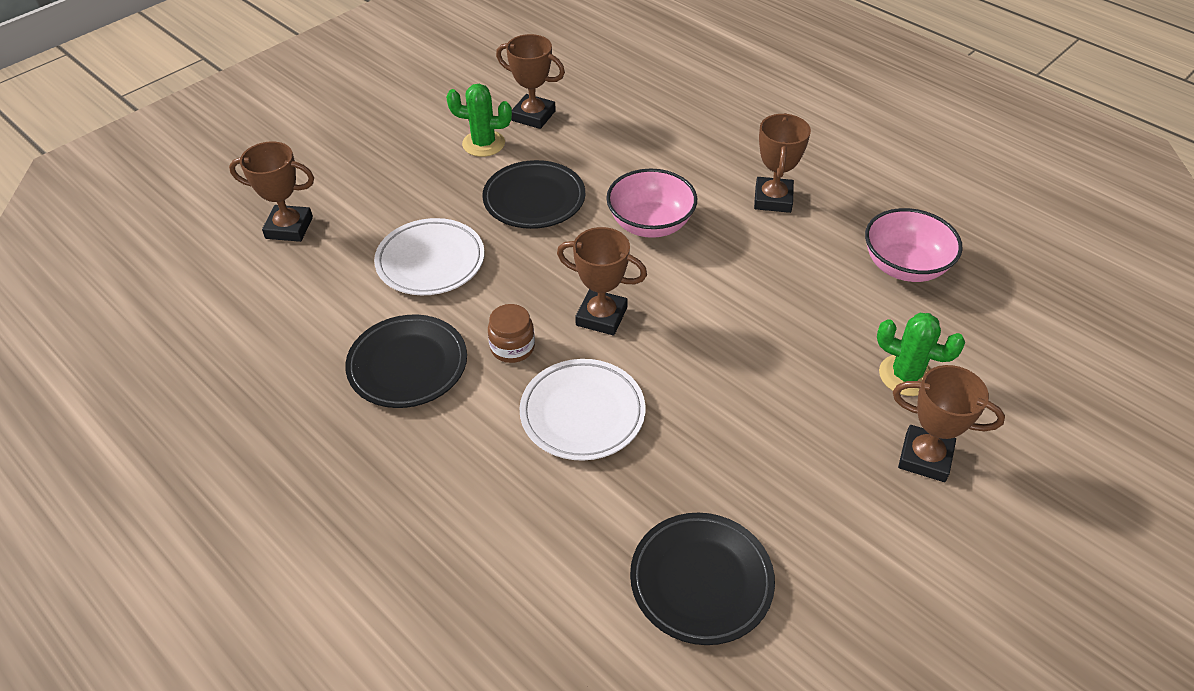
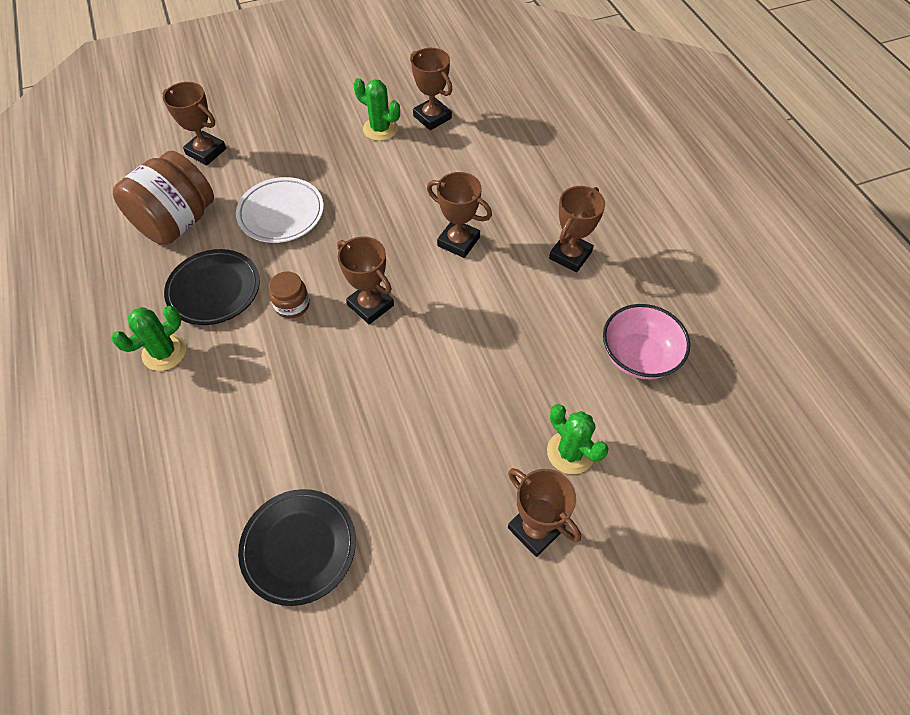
camera: 25 degrees right, 10 degrees up
black plate [482,160,585,229] -> none
white plate [519,359,646,461] -> none
pink bowl [606,169,697,238] -> brown trophy [427,172,492,258]
none -> green cactus [111,306,186,371]
none -> brown jar [113,151,214,245]

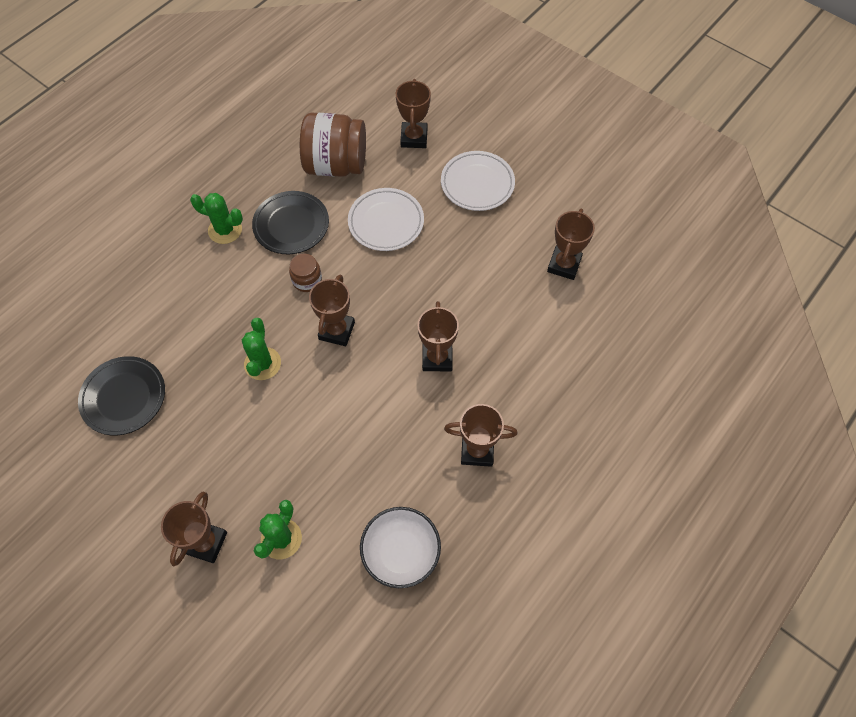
camera: 60 degrees right, 5 degrees up
green cactus [354,78,400,141] -> green cactus moved to [242,318,281,380]
pink bowl [603,304,690,379] -> white bowl [360,507,441,588]
none -> white plate [441,151,515,211]

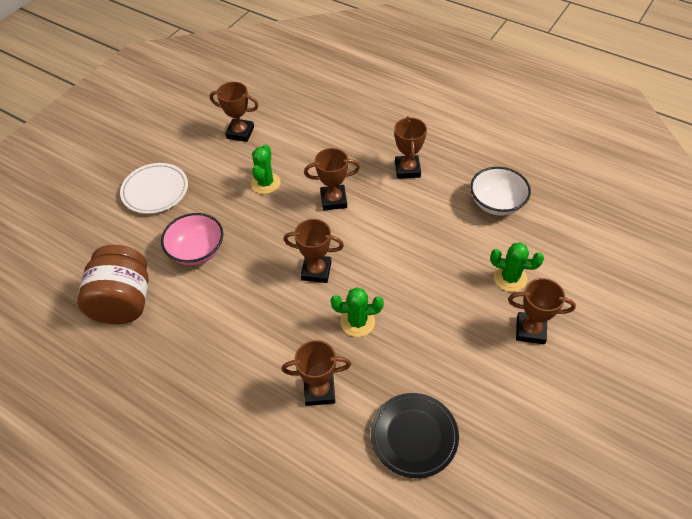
camera: 95 degrees left, 10 degrees down
green cactus [190,193,243,244] -> green cactus moved to [251,144,280,194]
black plate [252,191,329,254] -> none
brown jar [289,254,322,292] -> none
white plate [348,188,424,251] -> pink bowl [161,213,224,265]
brown trophy [396,79,431,148] -> brown trophy moved to [282,340,351,406]

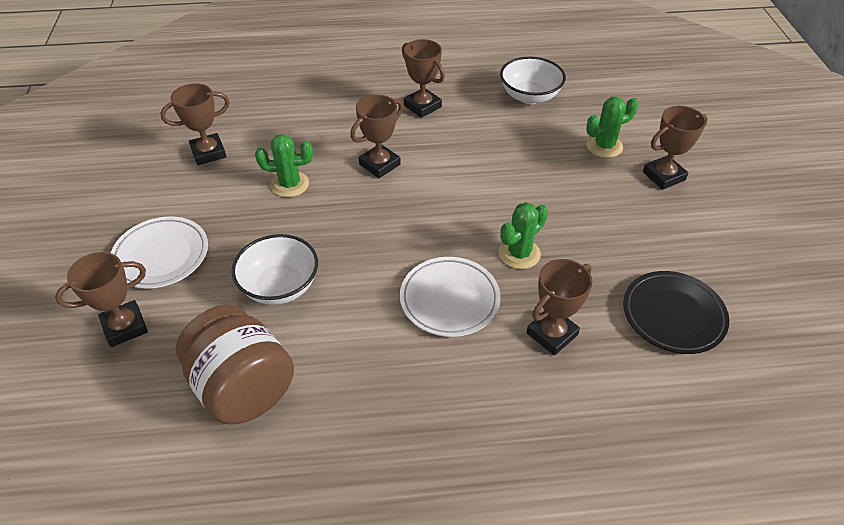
camera: 40 degrees left, 5 degrees down
pink bowl [161,213,224,265] -> white bowl [232,234,318,305]
green cactus [251,144,280,194] -> green cactus turned 60 degrees counterclockwise [255,134,313,197]
brown trophy [284,219,344,283] -> brown trophy moved to [55,252,148,347]
none -> white plate [400,257,501,337]

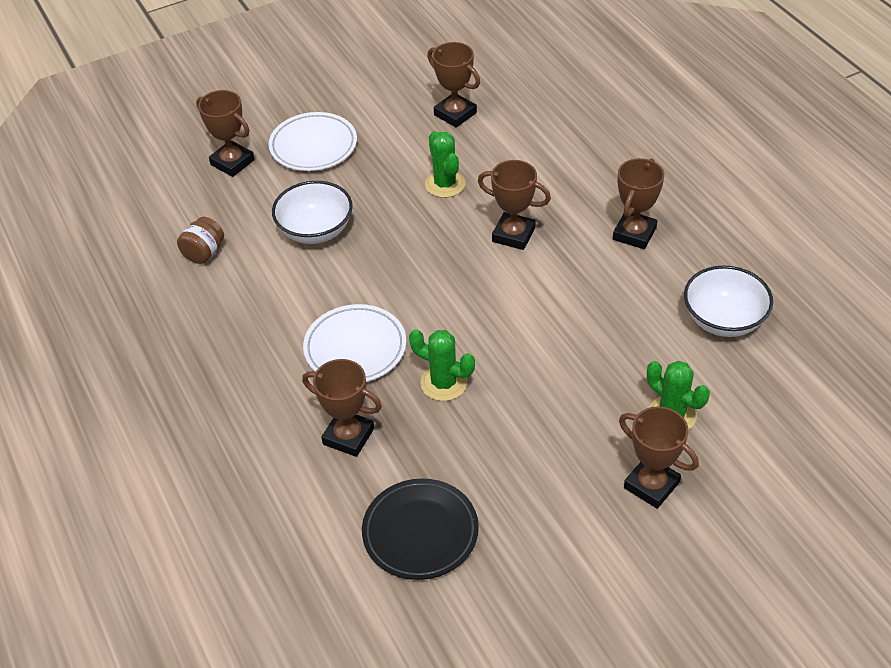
camera: 70 degrees right, 0 degrees up
brown jar [176,305,294,424] -> brown jar [177,217,224,264], size x0.48

